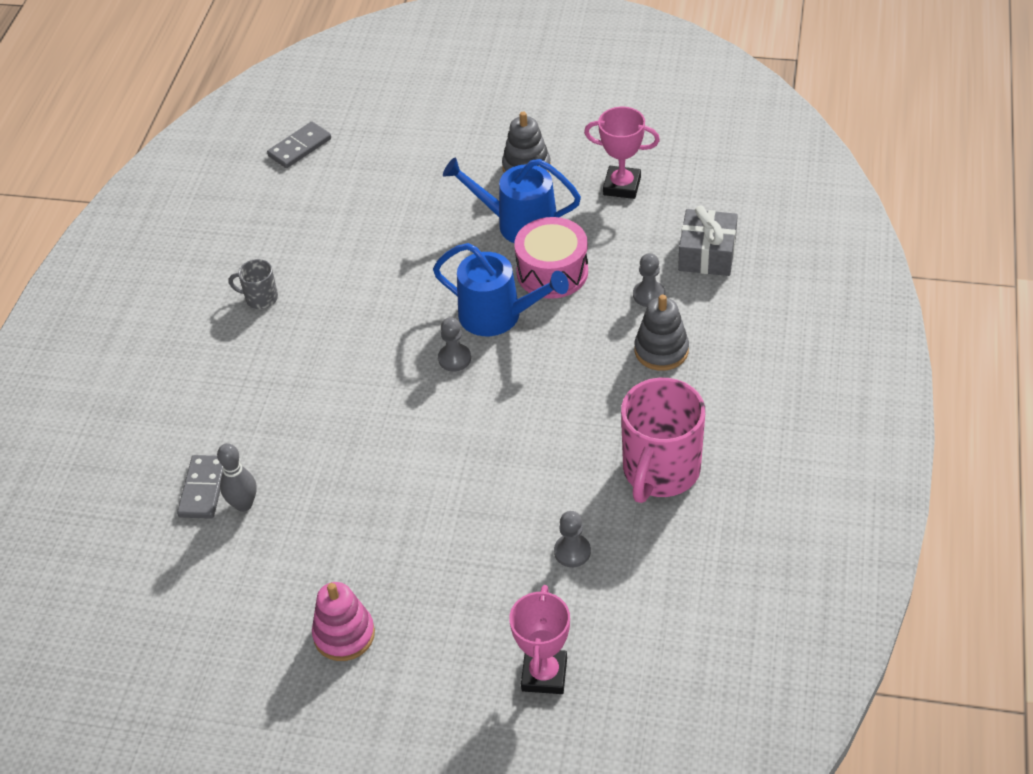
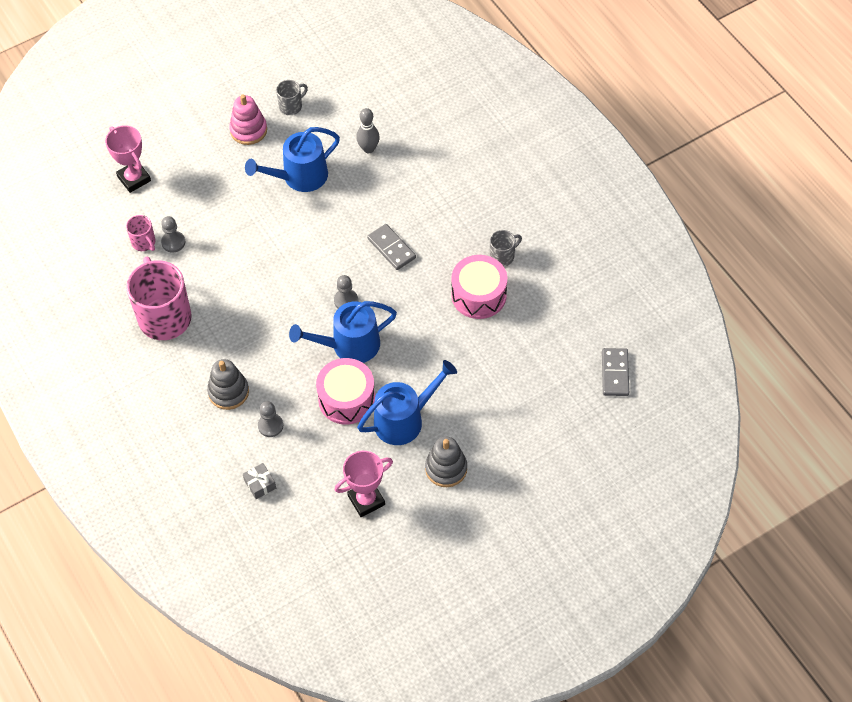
camera: 135 degrees right, 10 degrees up
grey domino [177,455,223,519] -> grey domino moved to [367,224,416,270]
grey gift [678,205,738,276] -> grey gift [243,463,276,499], size x0.56
none -> pink mug [126,215,155,251]
none -> blue watering can [245,127,340,192]
none -> grey mug [276,80,308,115]
none -> pink drum [451,255,507,319]

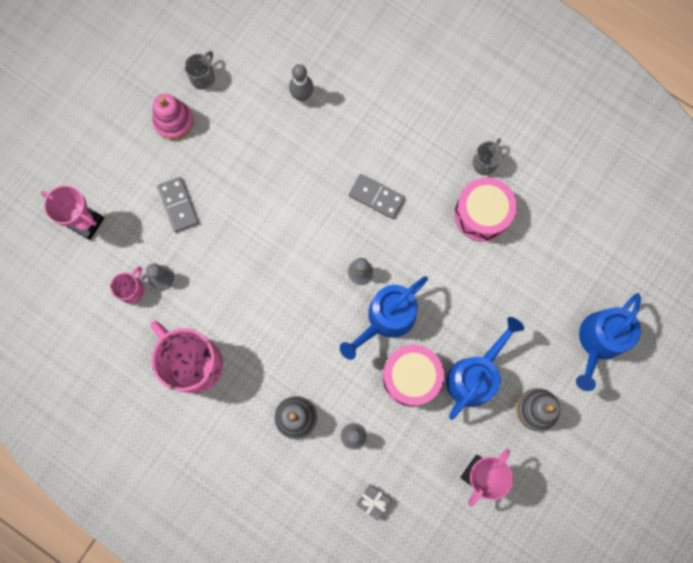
camera: 25 degrees left, 20 degrees up
pink mug [126,215,155,251] -> pink mug turned 90 degrees counterclockwise [110,267,144,304]
blue watering can [245,127,340,192] -> blue watering can moved to [576,293,641,391]
grey domino [602,348,629,396] -> grey domino moved to [157,177,199,232]

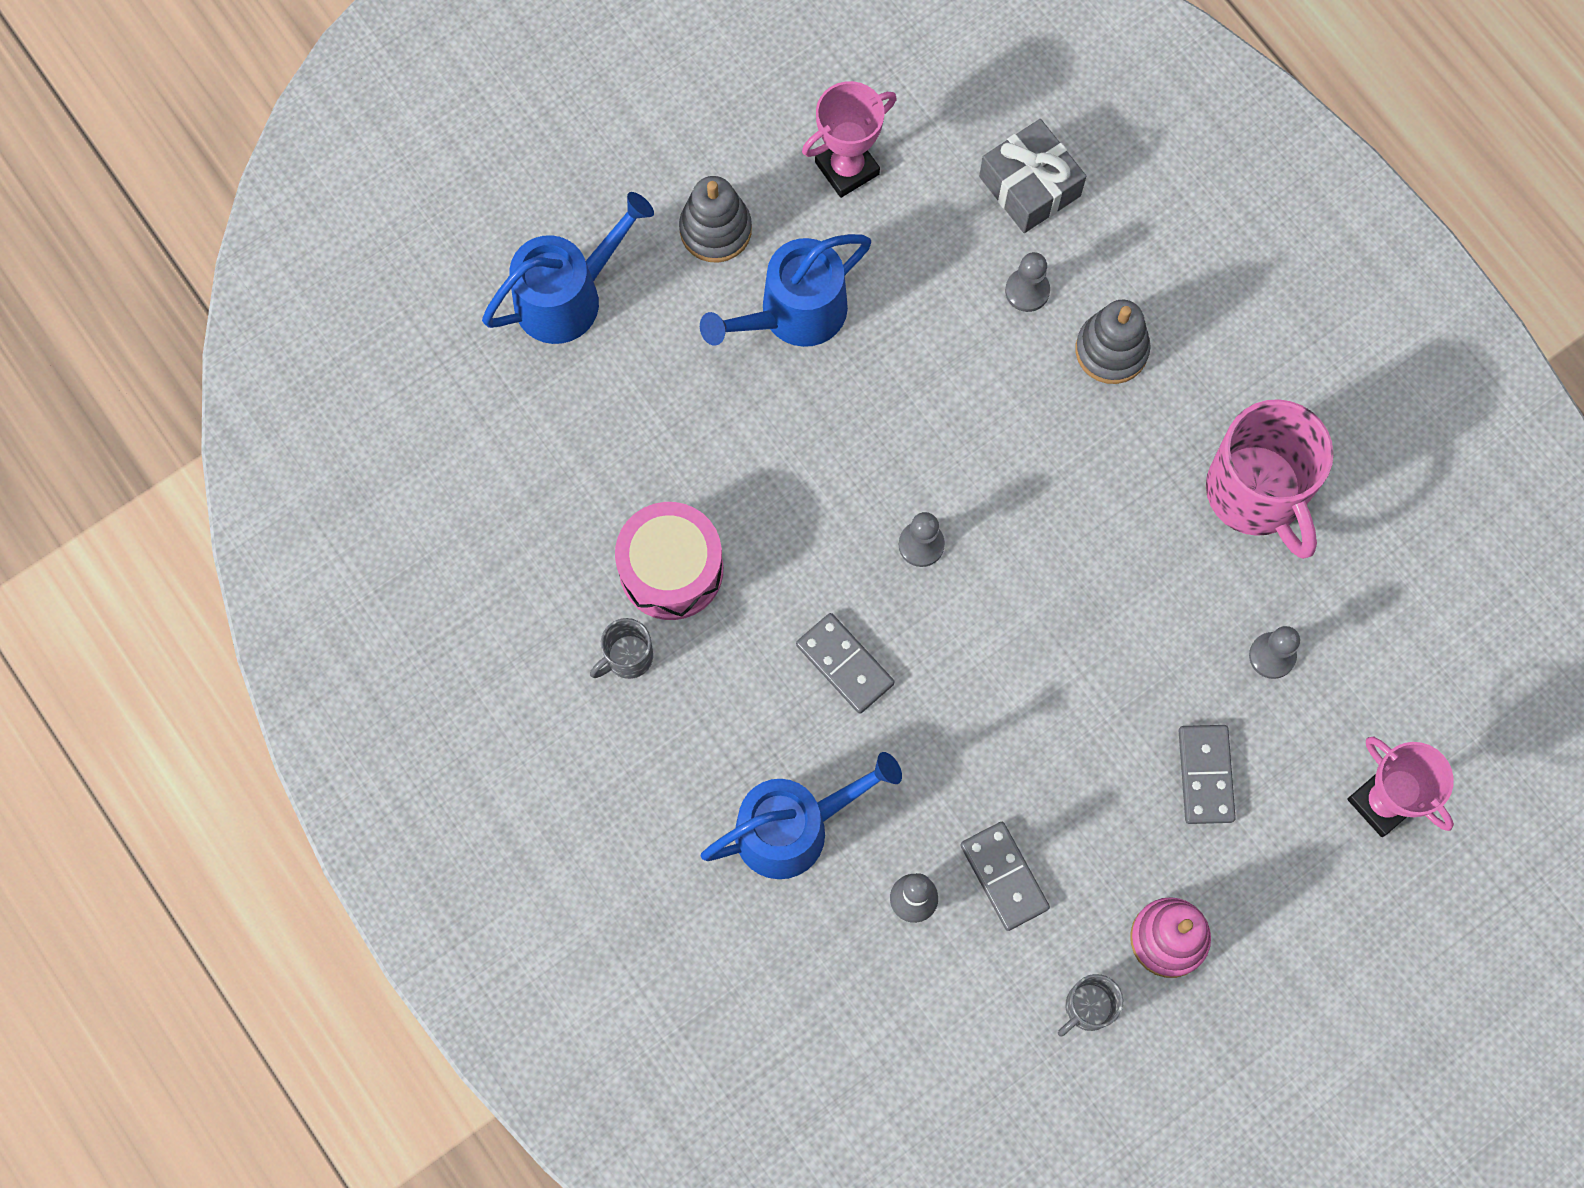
camera: 160 degrees left, 5 degrees down
pink mug [110,267,144,304] -> none
blue watering can [340,276,428,360] -> blue watering can moved to [701,752,902,879]
grey gift [357,485,391,521] -> grey gift [979,119,1086,233], size x1.80
pink drum [382,345,444,406] -> none
none -> grey domino [960,822,1050,931]

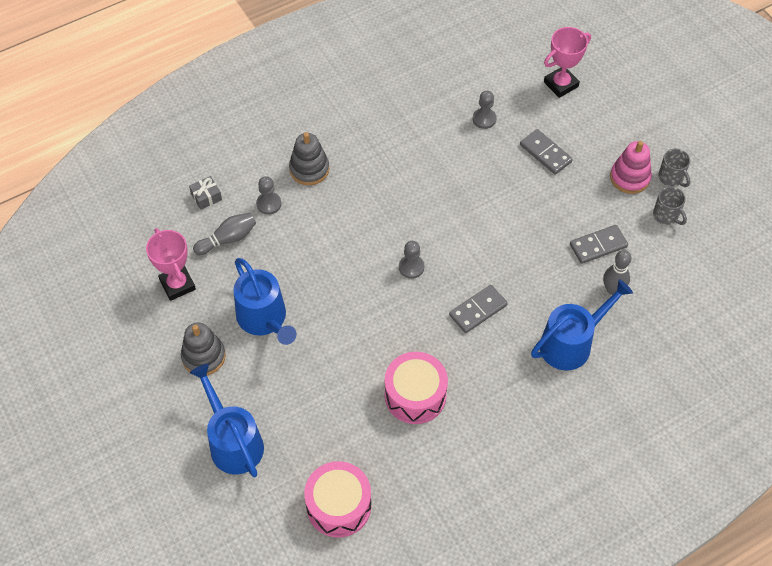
camera: 85 degrees left, 15 degrees down
grey mug [590,618,653,679] -> grey mug moved to [658,149,690,187]
blue watering can [701,752,902,879] -> blue watering can turned 75 degrees clockwise [531,279,633,370]
grey gift [979,119,1086,233] -> grey gift [189,176,222,210], size x0.56
grey domino [1179,725,1236,824] -> grey domino turned 45 degrees clockwise [520,129,573,174]
pink mug [1206,399,1334,559] -> none
none -> grey bowling pin [193,213,256,255]
none -> pink drum [304,461,371,538]

